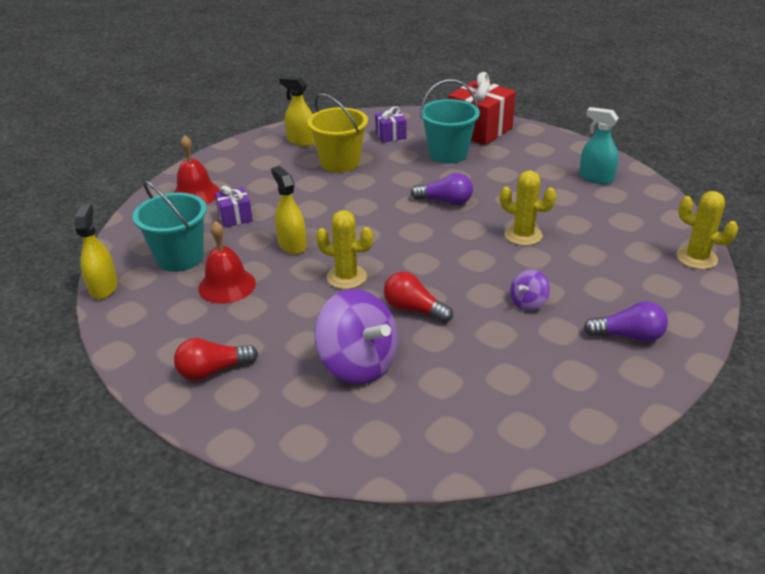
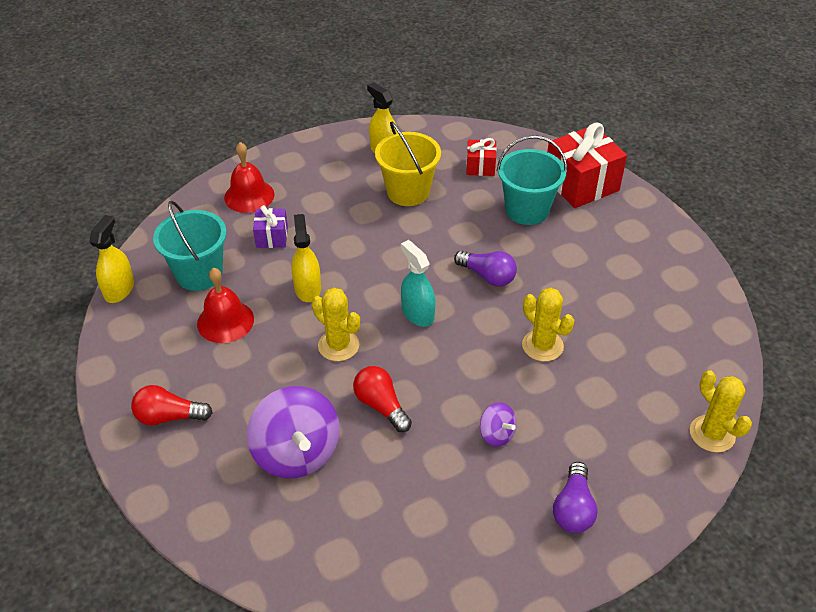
camera: 20 degrees right, 10 degrees up
purple gift [375,106,406,143] -> red gift [466,138,497,176]
purple spinning top [510,269,550,311] -> purple spinning top turned 105 degrees counterclockwise [480,402,517,447]
turquoise spray bottle [579,107,619,184] -> turquoise spray bottle moved to [401,240,435,327]
purple light bulb [584,301,668,342] -> purple light bulb turned 75 degrees clockwise [553,462,598,533]

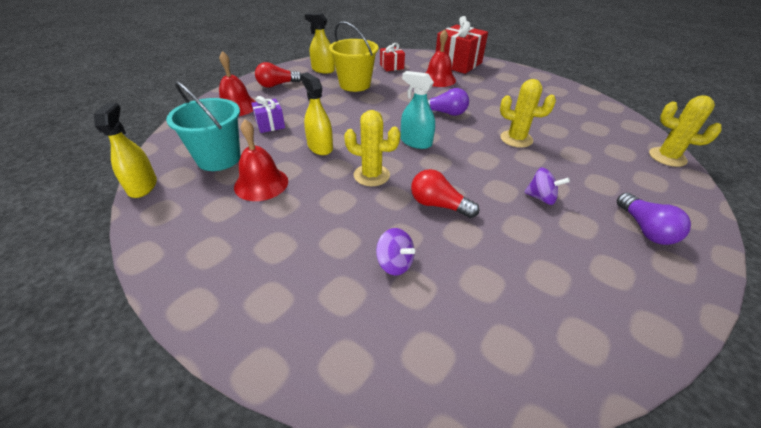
camera: 25 degrees left, 5 degrees down
red light bulb [131,385,213,425] -> red light bulb moved to [255,62,301,88]
purple spinning top [247,386,340,478] -> purple spinning top [376,228,415,275], size x0.49
turquoise bucket [497,135,567,225] -> red bell [426,29,456,87]

